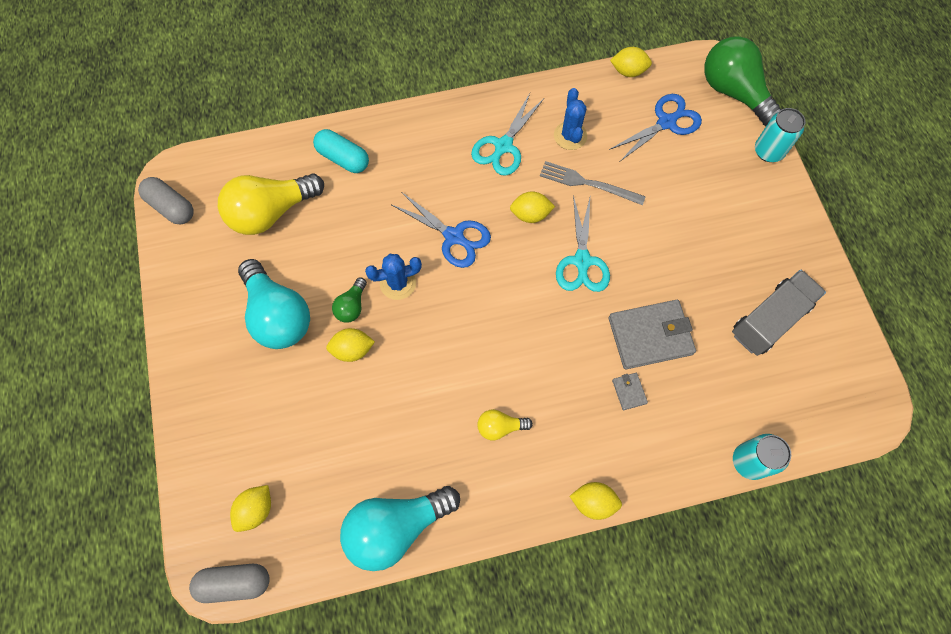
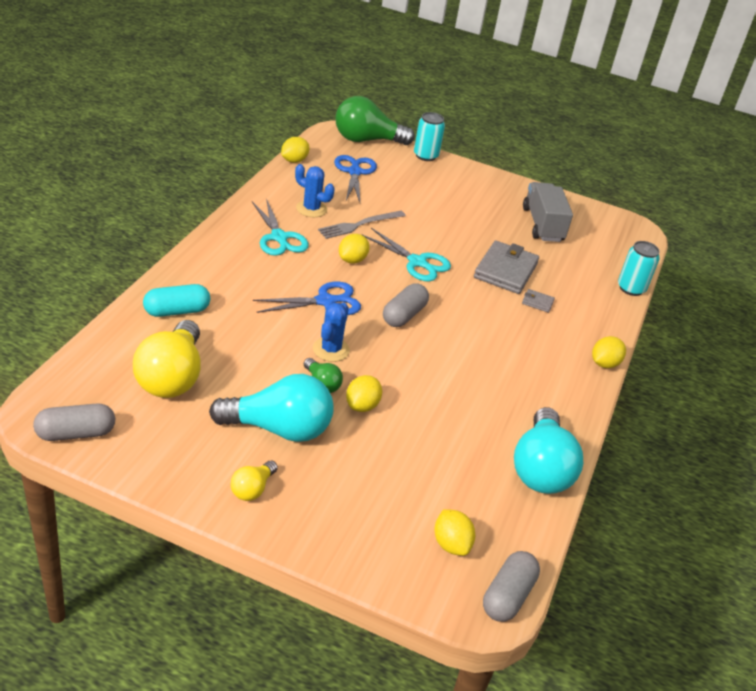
camera: 60 degrees left, 30 degrees down
yellow light bulb [477,409,533,441] -> yellow light bulb moved to [231,461,278,501]
none -> grey capsule [383,284,429,327]

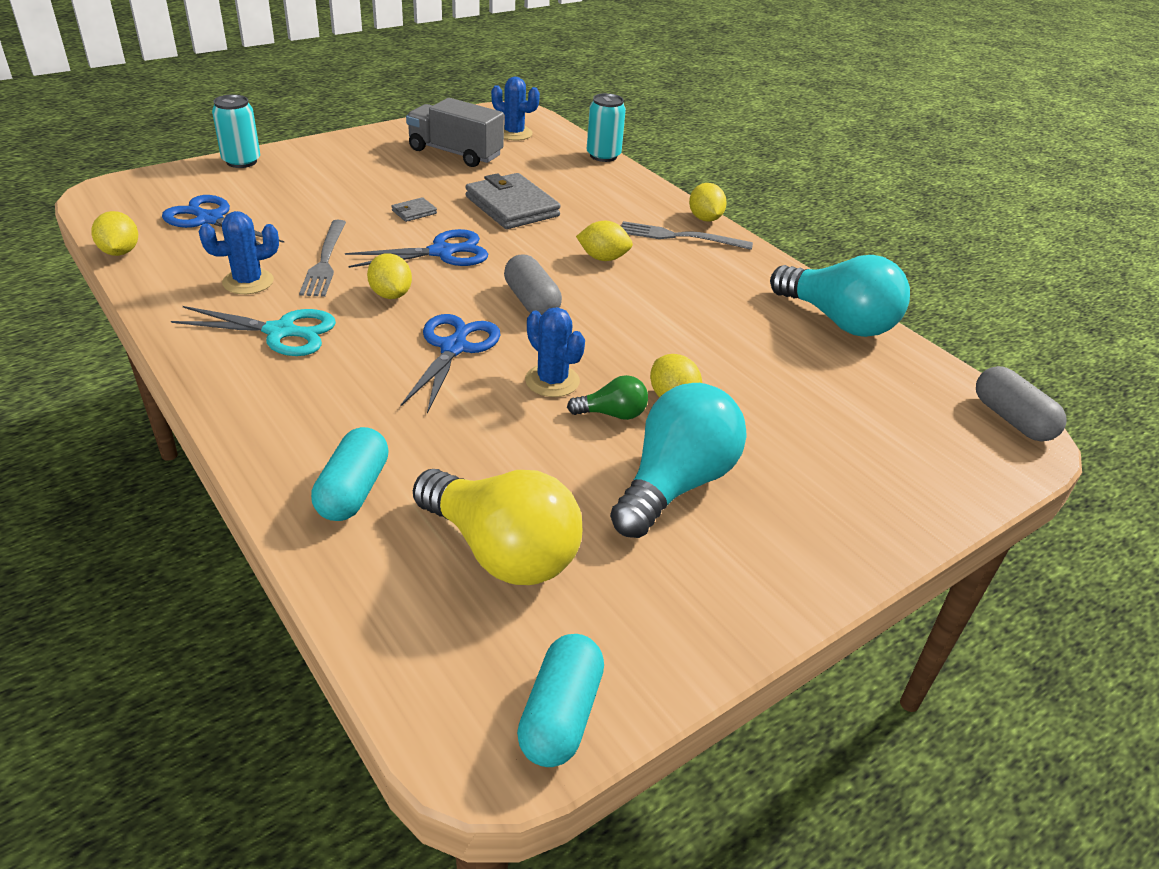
camera: 55 degrees left, 0 degrees up
grey capsule [33,404,115,441] -> turquoise capsule [517,634,604,767]
yellow light bulb [231,461,278,501] -> none
green light bulb [335,96,415,145] -> none
turquoise scissors [361,228,451,281] -> blue scissors [345,229,488,268]
yellow lemon [435,509,475,556] -> yellow lemon moved to [576,221,633,261]
grey wallet [522,289,555,313] -> grey wallet moved to [391,197,437,222]
none -> blue cactus [491,77,540,140]
none -> grey fork [621,221,753,250]

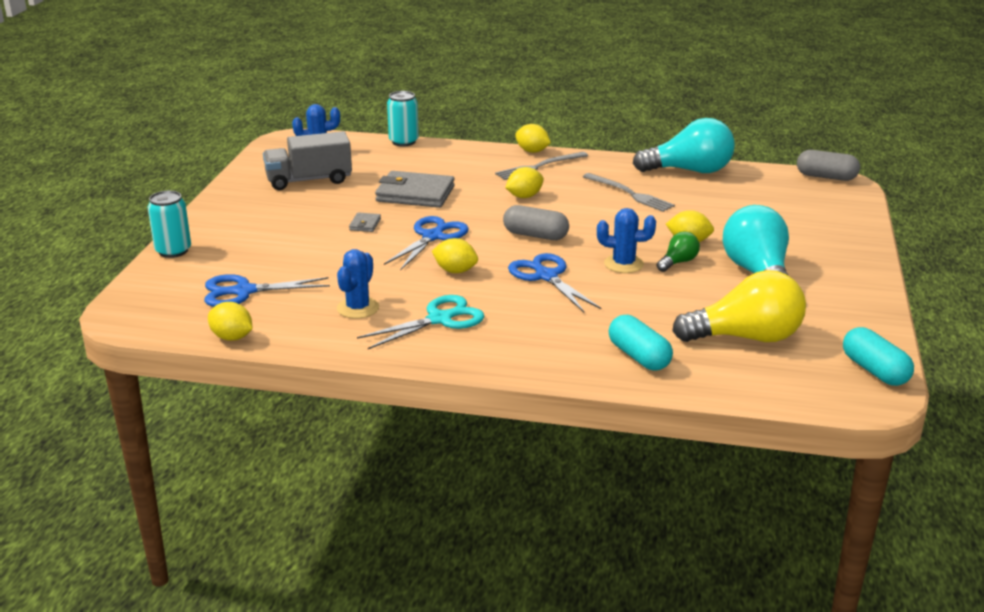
camera: 40 degrees left, 10 degrees down
grey fork [299,220,346,297] -> grey fork moved to [583,173,675,212]

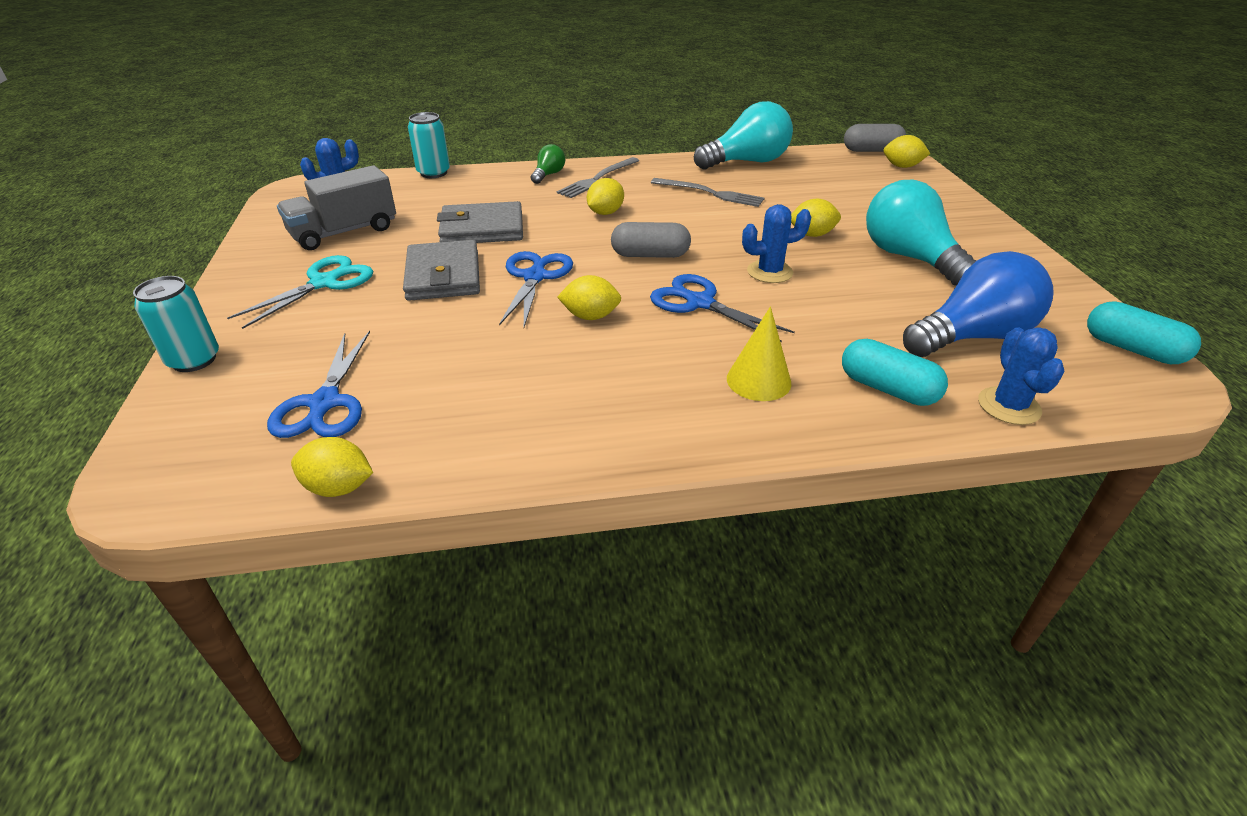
camera: 20 degrees left, 10 degrees up
blue scissors [204,274,330,307] -> blue scissors turned 60 degrees counterclockwise [267,331,370,438]
blue cactus [337,249,379,319] -> blue cactus moved to [978,327,1065,425]
grey wallet [349,212,381,232] -> grey wallet [403,240,480,301], size x2.28
turquoise scissors [357,295,484,349] -> turquoise scissors moved to [227,255,373,329]
yellow lemon [515,124,551,153] -> yellow lemon moved to [883,135,930,168]
green light bulb [657,231,700,272] -> green light bulb moved to [531,144,565,184]
yellow light bulb [672,270,806,342] -> blue light bulb [903,251,1054,357]
none -> yellow cone [727,307,791,401]

